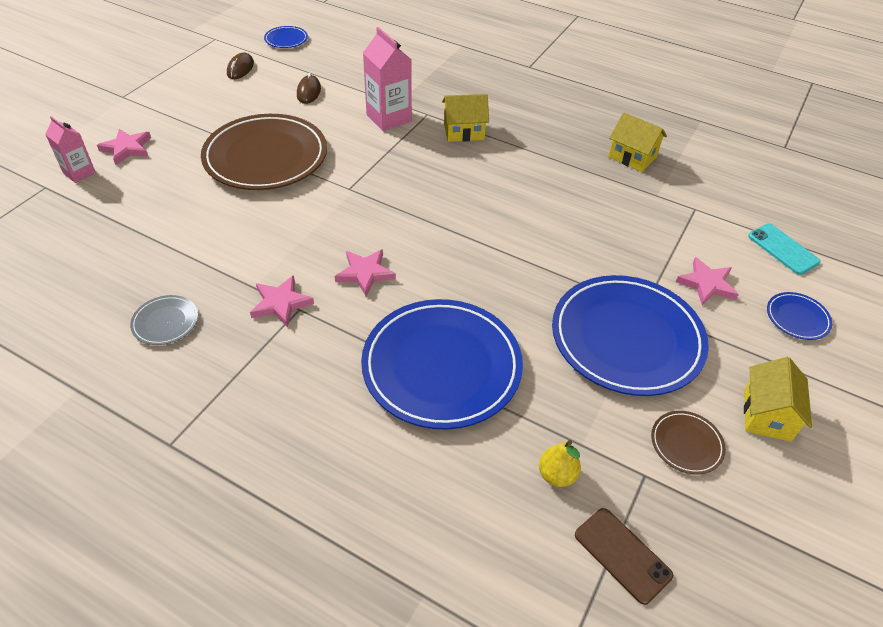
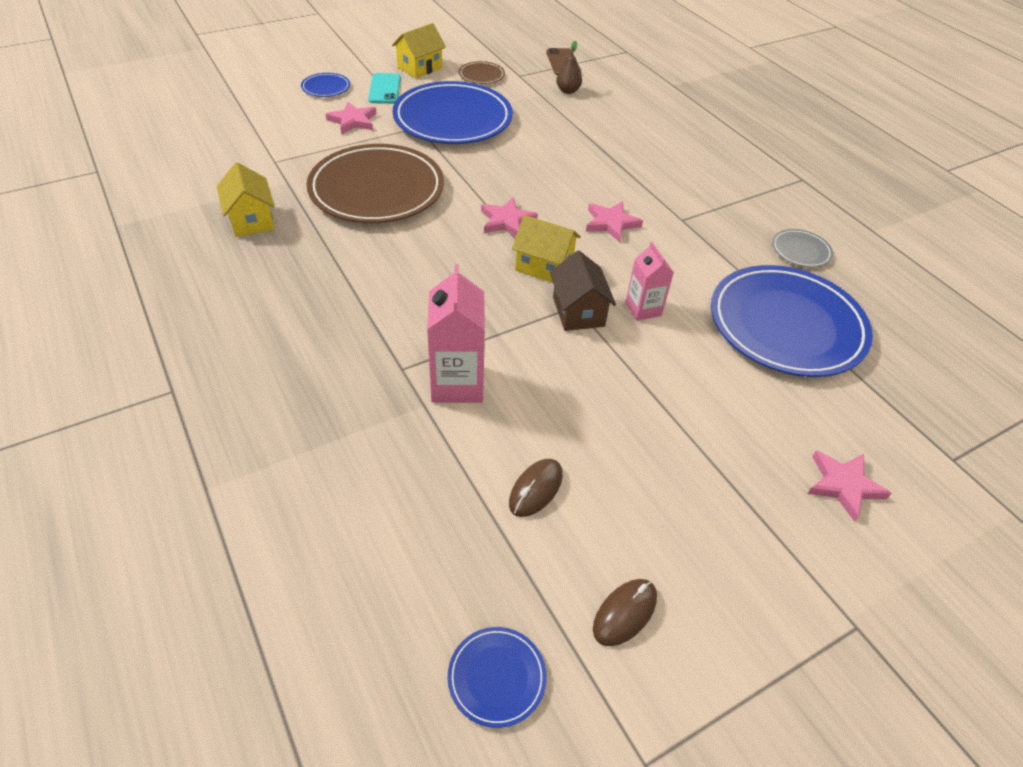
camera: 150 degrees left, 0 degrees up
pink carton [45,116,96,183] -> pink carton moved to [625,242,674,321]
brown plate [201,114,327,190] -> brown plate moved to [307,144,444,223]
pink star [250,275,314,328] -> pink star moved to [481,197,538,237]
blue plate [361,299,523,429] -> blue plate moved to [711,265,873,377]
yellow house [442,94,489,142] -> yellow house moved to [512,215,581,283]
yellow pear [539,440,581,487] -> brown pear [556,41,582,94]
turquoise phone [748,224,820,275] -> turquoise phone moved to [368,73,401,104]
none -> brown house [550,251,616,331]

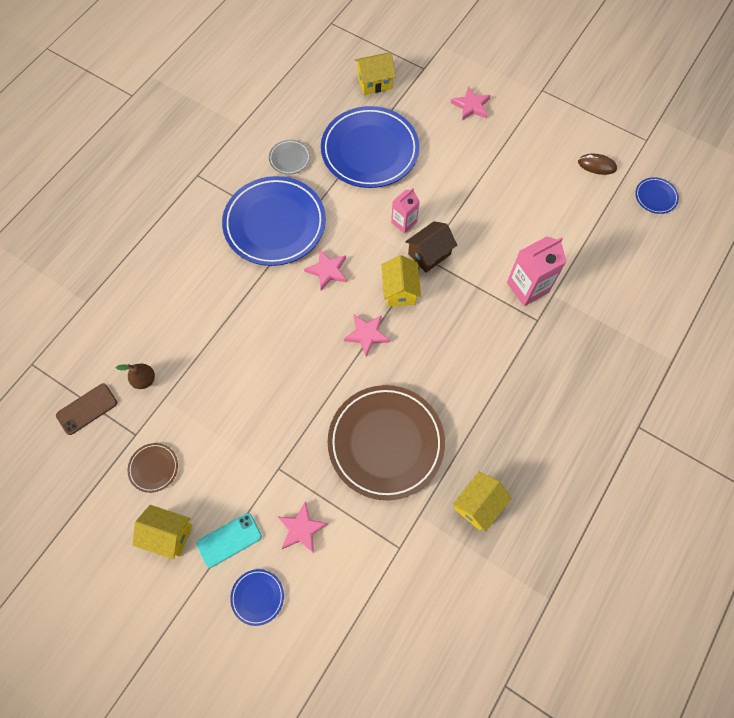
camera: 115 degrees left, 20 degrees up
blue plate [392,81,513,144] -> blue plate moved to [222,176,326,266]
brown mouse [509,459,563,517] -> none
none -> yellow house [355,53,396,95]

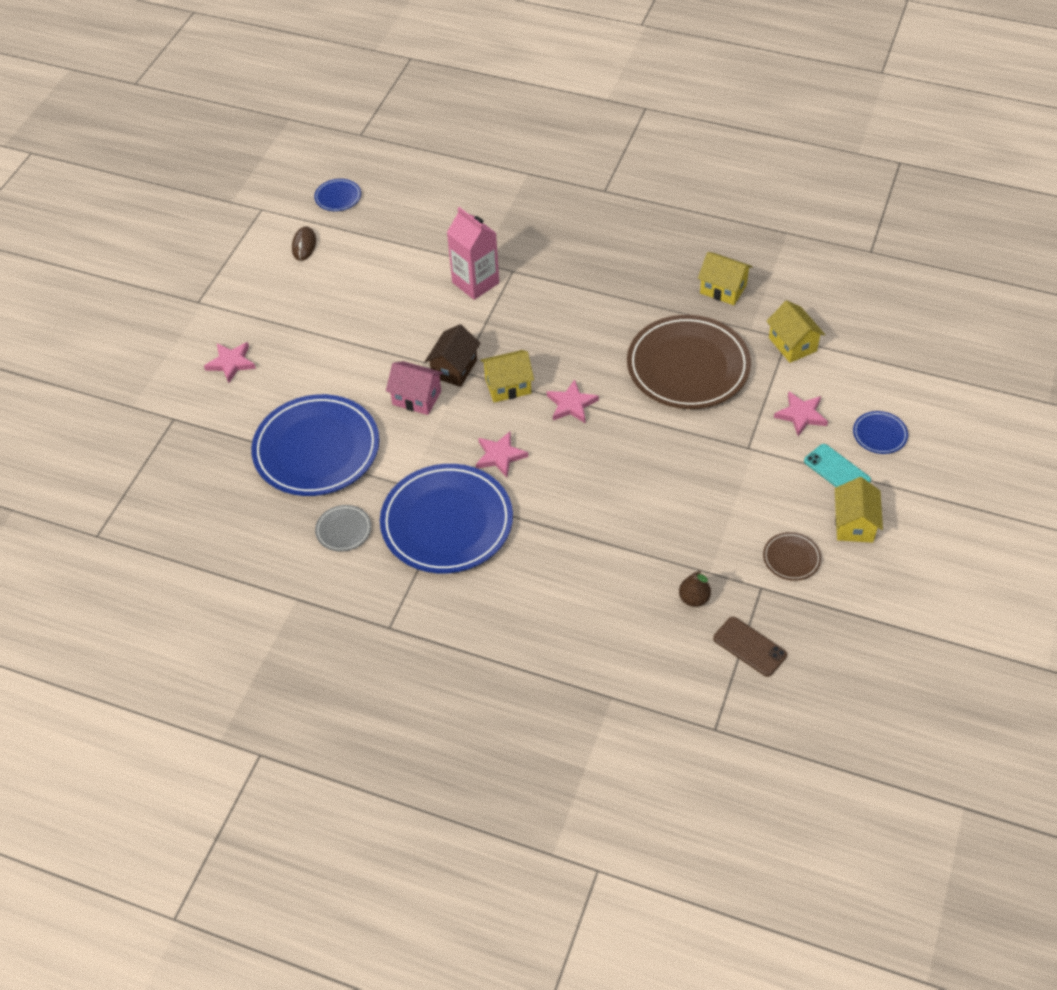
camera: 100 degrees left, 15 degrees down
yellow house [355,53,396,95] -> yellow house moved to [766,300,825,363]
pink carton [391,188,420,234] -> pink house [386,361,443,415]
brown house [405,221,457,273] -> brown house turned 75 degrees clockwise [425,324,481,387]

